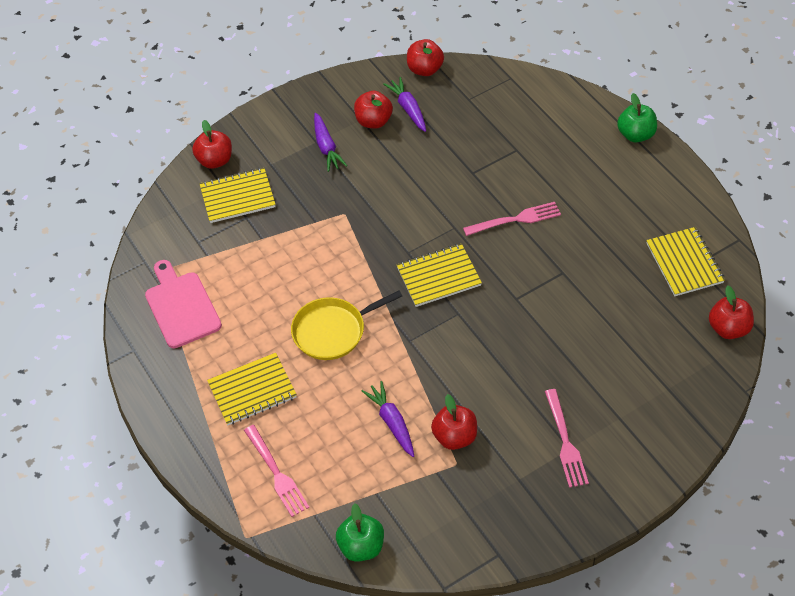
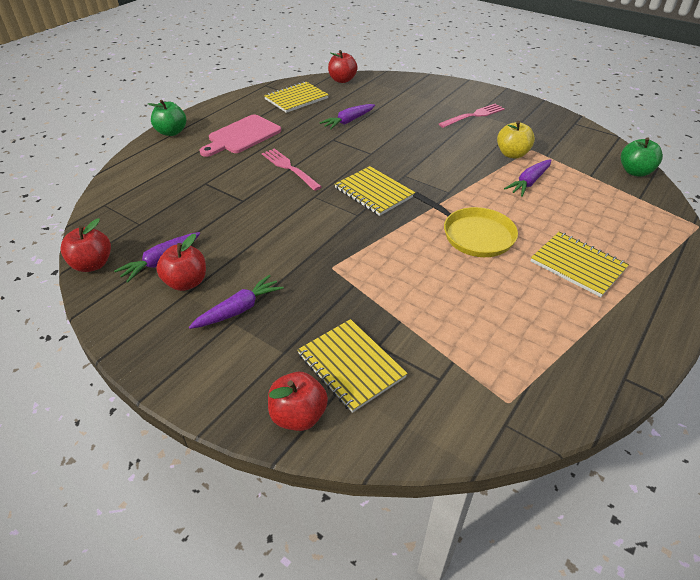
camera: 115 degrees left, 10 degrees down
pink cutting board [145,260,222,348] -> pink cutting board moved to [200,115,281,157]
pink fork [244,425,309,517] -> none
red apple [431,394,477,450] -> yellow apple [497,121,535,158]
none -> purple carrot [320,104,375,130]

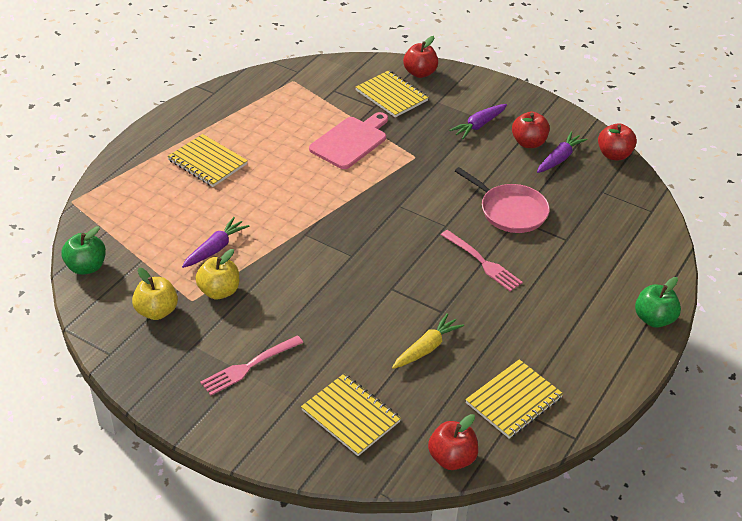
camera: 175 degrees right, 0 degrees up
pink cutting board [200,115,281,157] -> pink cutting board moved to [309,112,388,169]
purple carrot [320,104,375,130] -> yellow carrot [392,313,464,369]
yellow notebook [335,166,415,216] -> yellow notebook moved to [301,374,401,456]
yellow pan [413,192,518,257] -> none
none -> yellow apple [132,268,178,320]
none -> pink pan [455,167,550,233]

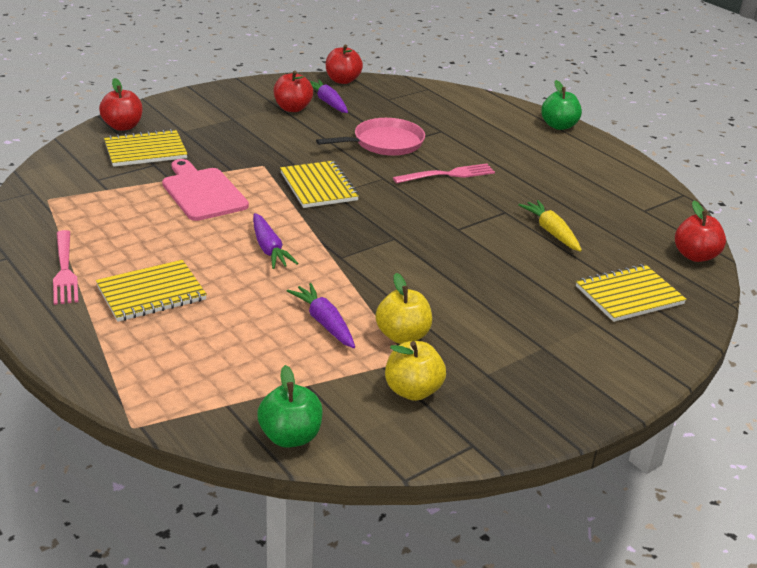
camera: 70 degrees left, 10 degrees down
pink fork [200,335,303,396] -> pink fork moved to [53,230,78,305]
purple carrot [449,104,507,139] -> purple carrot moved to [253,213,298,269]
yellow notebook [465,359,563,438] -> yellow notebook moved to [280,161,359,208]

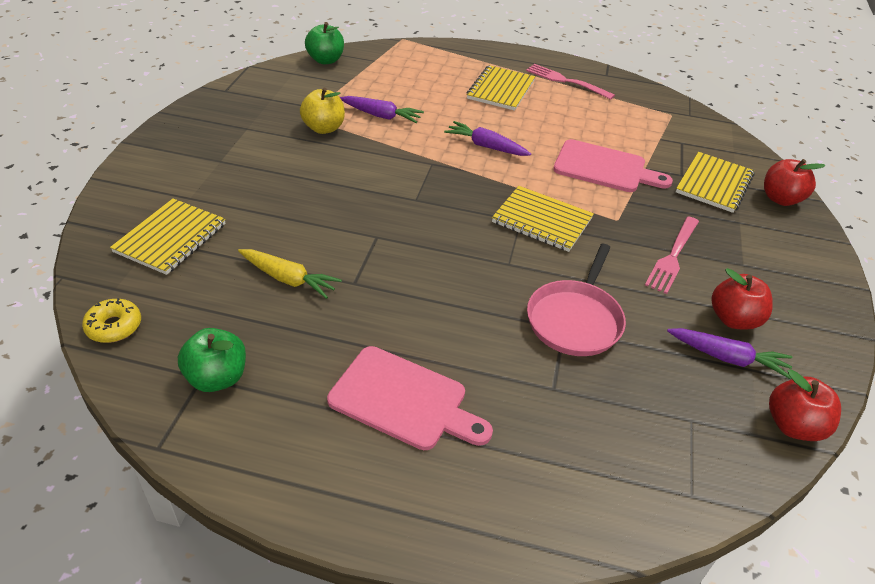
camera: 140 degrees right, 10 degrees up
yellow apple [385,341,446,401] -> none
pink fork [393,164,495,183] -> pink fork moved to [645,217,699,294]
green apple [541,80,582,130] -> green apple moved to [178,328,246,392]
red apple [675,201,726,262] -> yellow donut [82,298,141,343]
none -> pink cutting board [327,346,493,450]

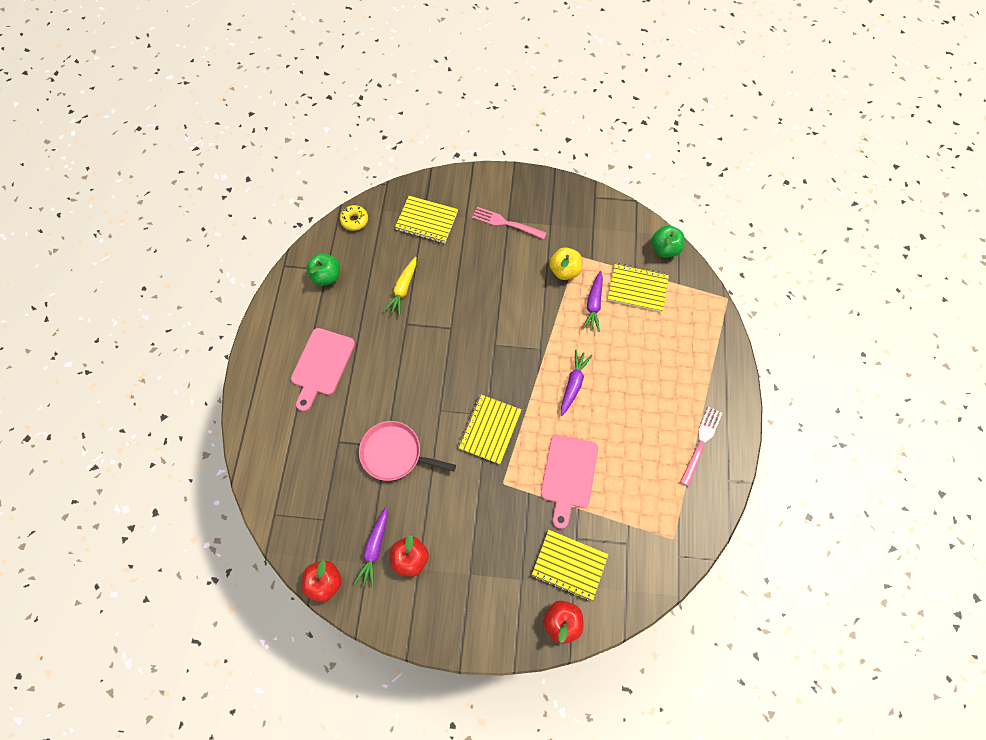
camera: 85 degrees right, 25 degrees up
yellow notebook [467,65,535,111] -> yellow notebook moved to [608,263,669,312]
pink fork [645,217,699,294] -> pink fork moved to [472,207,546,239]

